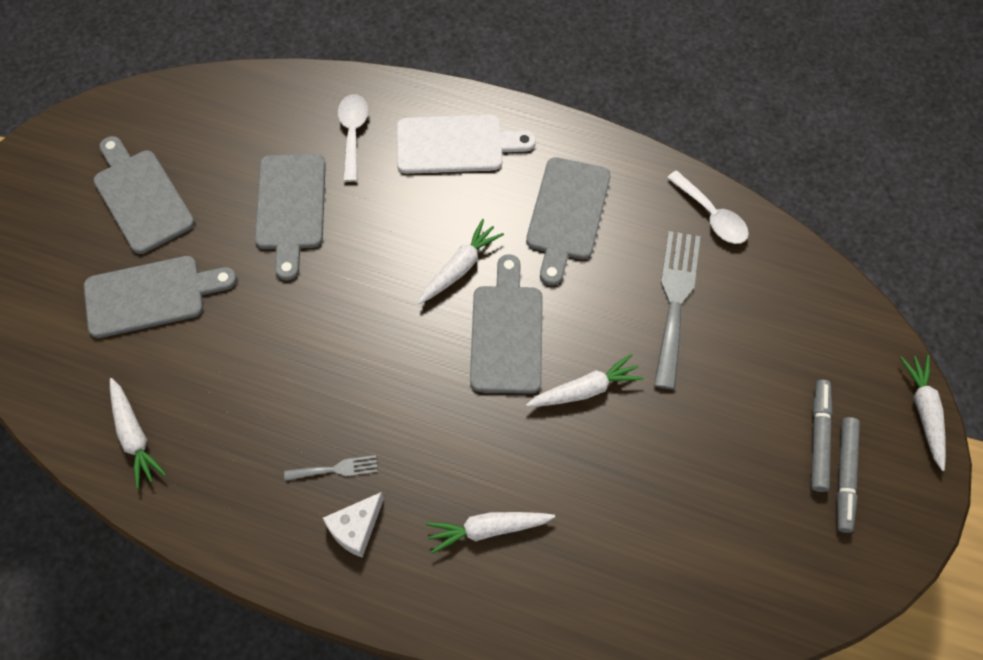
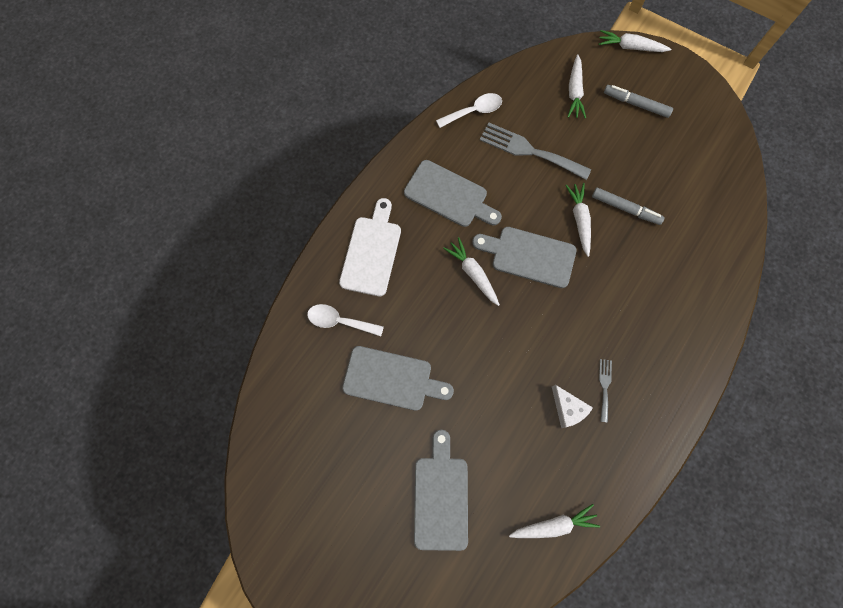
camera: 75 degrees left, 10 degrees up
grey cutting board [93,136,195,254] -> none
white cheese [323,492,384,558] -> white cheese moved to [552,385,593,428]
white carrot [426,512,555,554] -> white carrot moved to [568,54,586,119]
grey marker [837,417,860,533] -> grey marker moved to [592,187,665,225]

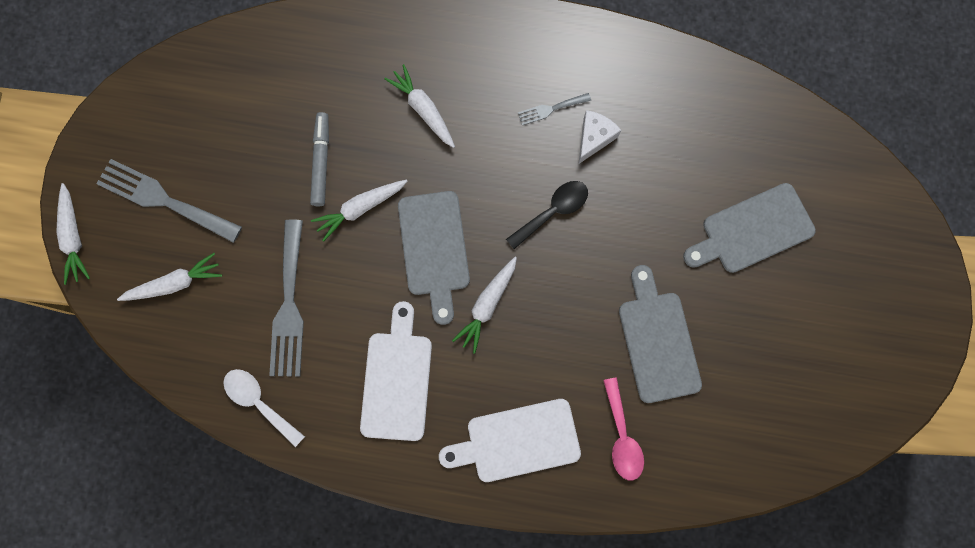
camera: 115 degrees left, 5 degrees up
white spoon [307,304,384,336] -> pink spoon [603,378,644,481]
grey cutting board [404,160,502,227] -> white cutting board [360,301,432,441]
white carrot [509,504,600,538] -> white carrot moved to [384,64,455,148]
grey marker [604,85,673,118] -> grey fork [96,159,242,243]
none -> black spoon [506,181,588,249]

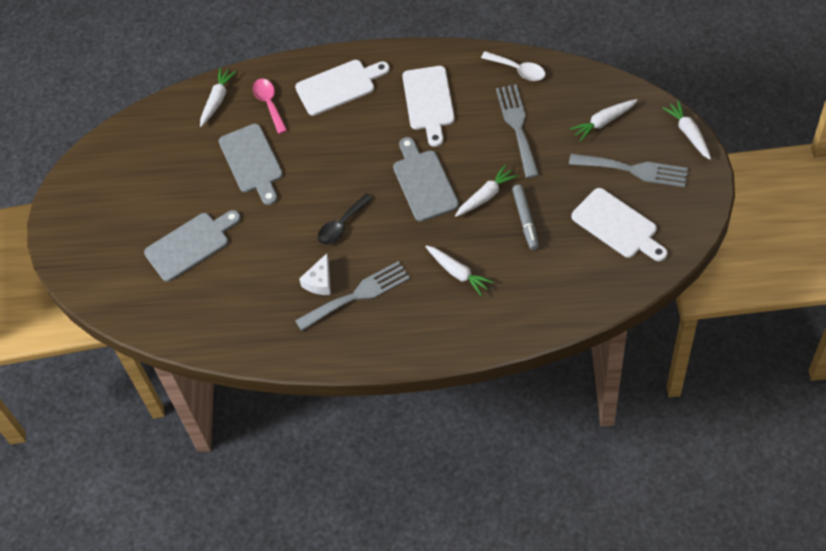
camera: 175 degrees right, 20 degrees down
white carrot [452,257,517,354] -> white carrot moved to [200,67,237,127]
grey fork [518,93,591,125] -> grey fork [295,261,410,331], size x2.04
none -> white cutting board [571,188,667,261]

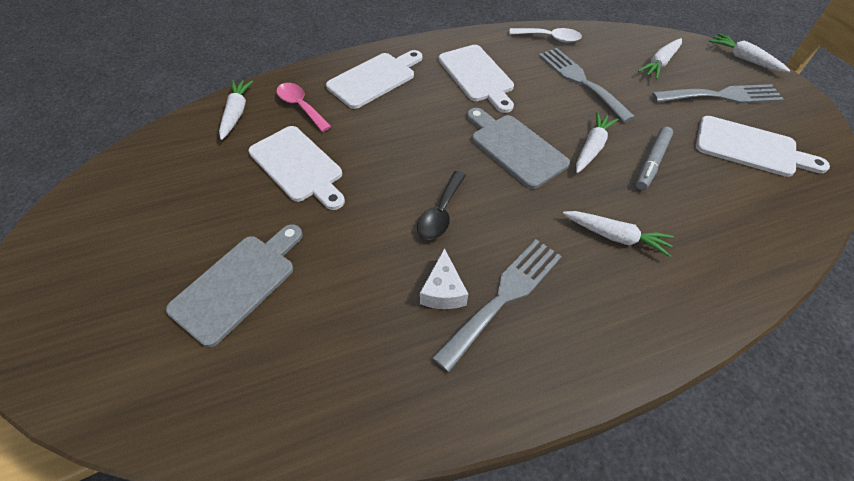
camera: 25 degrees left, 5 degrees down
grey cutting board [219,124,283,205] -> white cutting board [248,126,345,210]
grey marker [512,185,539,250] -> grey marker turned 60 degrees clockwise [636,127,673,190]

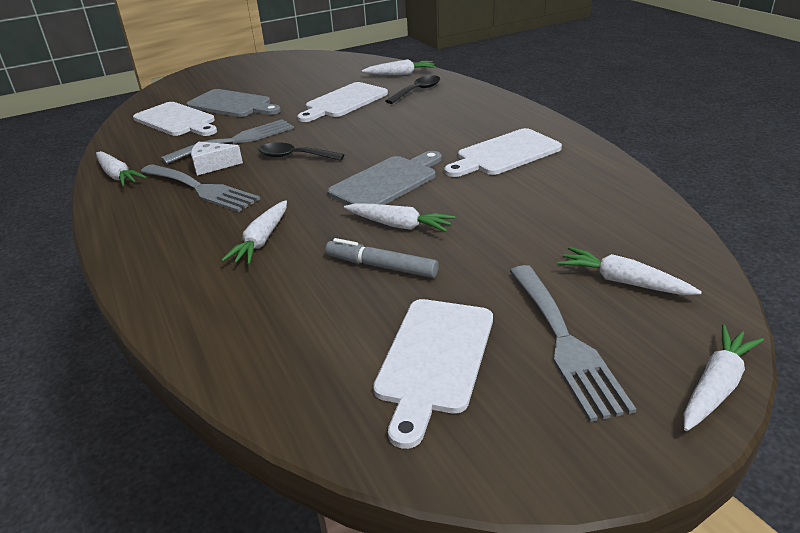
camera: 85 degrees right, 20 degrees down
pink spoon [276,83,331,132] -> black spoon [385,75,440,104]
white cutting board [326,50,422,109] -> white cutting board moved to [133,102,217,136]
white spoon [509,28,582,43] -> none
grey fork [539,48,635,122] -> grey fork moved to [161,119,294,164]
none -> white carrot [96,151,146,186]

